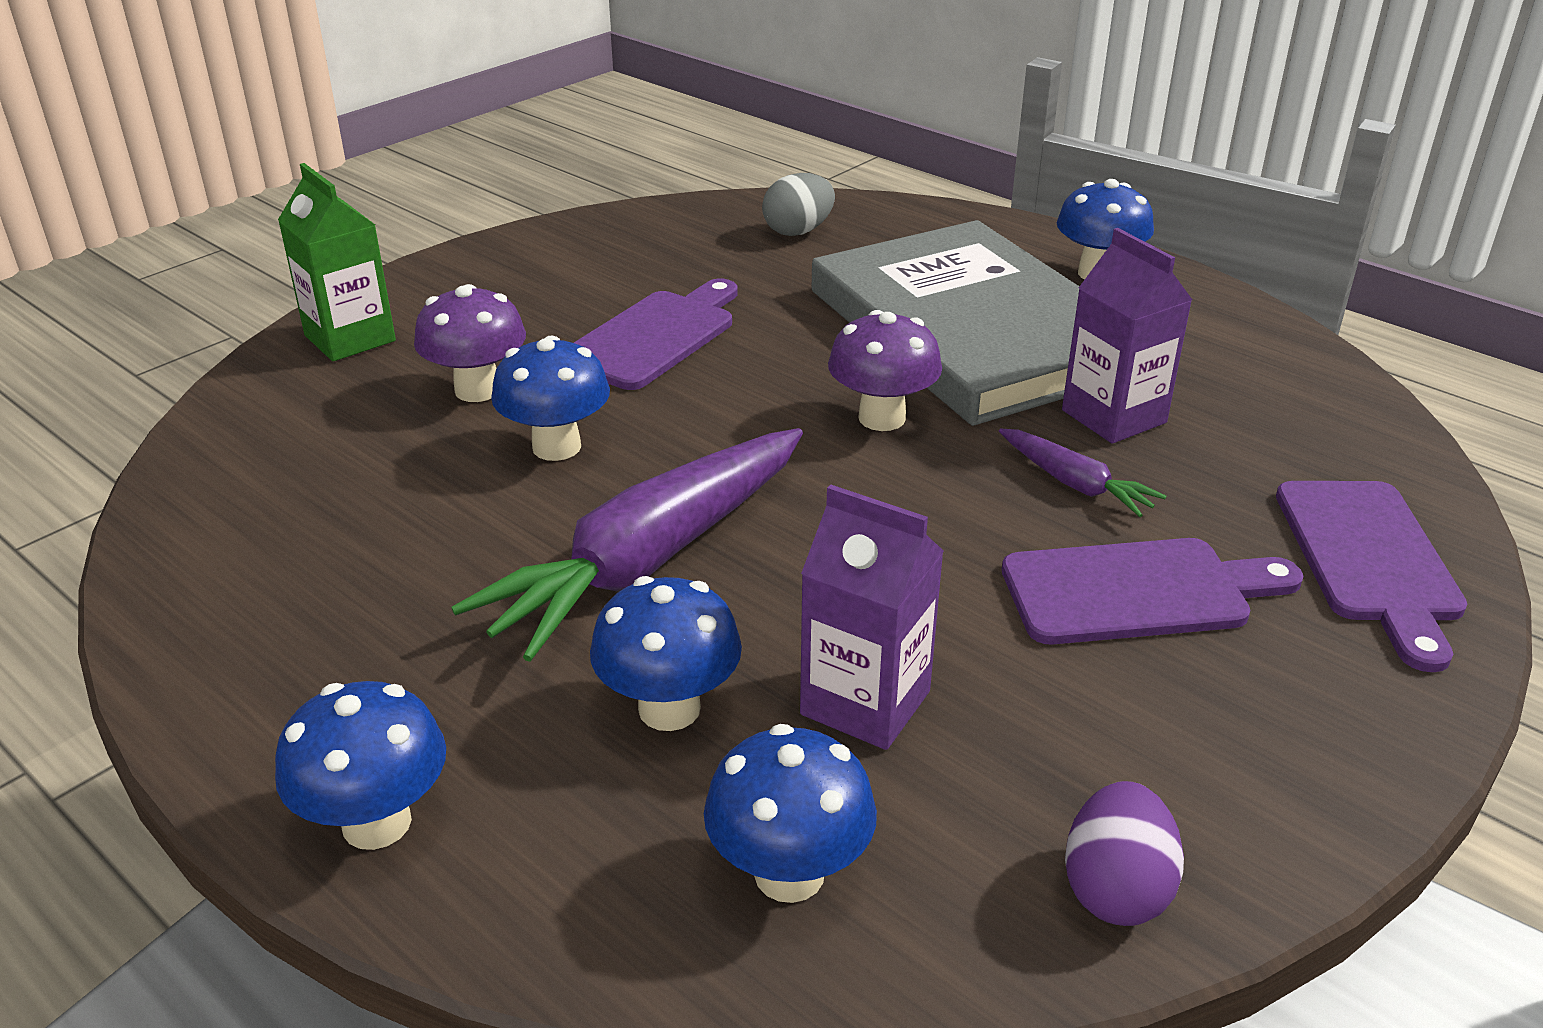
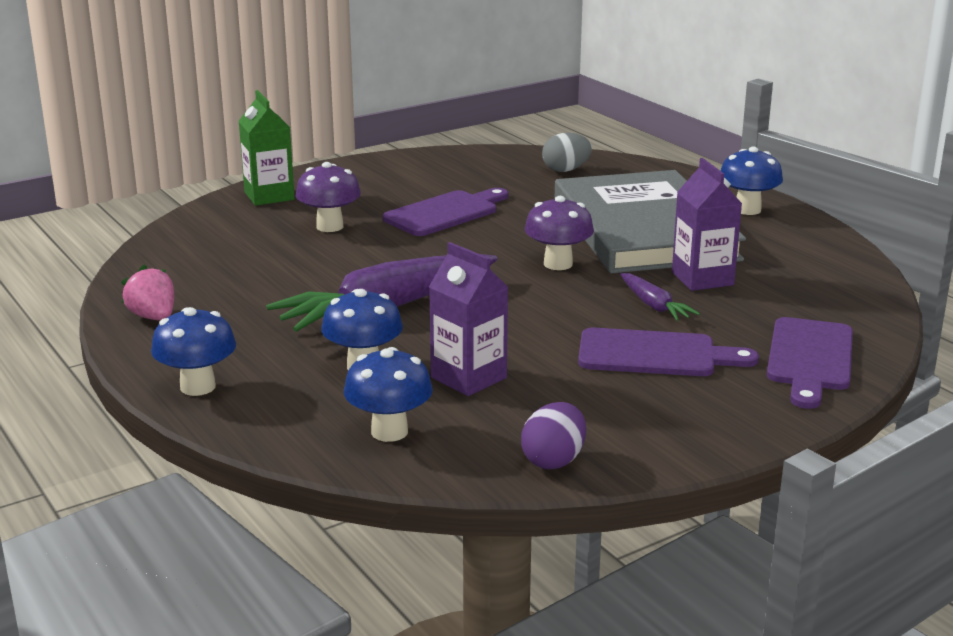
camera: 15 degrees right, 10 degrees down
blue mushroom [491,335,610,461] -> none
none -> pink strawberry [121,265,174,321]

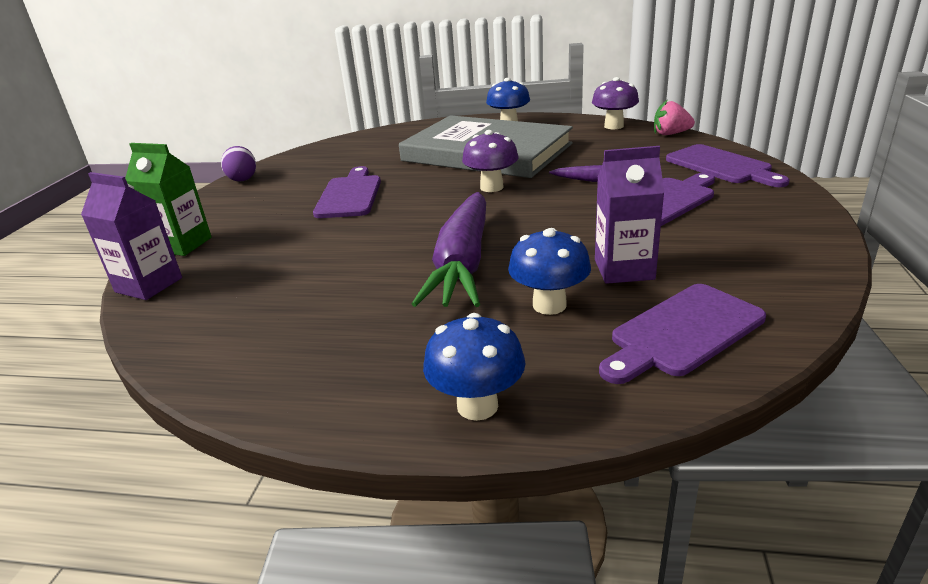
camera: 45 degrees left, 5 degrees up
pink strawberry [121,265,174,321] -> pink strawberry moved to [654,100,695,135]
purple mushroom [296,162,361,232] -> purple mushroom moved to [592,77,639,129]
blue mushroom [344,347,433,442] -> purple cutting board [599,284,766,384]
purple egg [521,402,586,470] -> purple egg moved to [221,146,256,182]
grey egg [542,133,592,172] -> none
purple carton [672,158,742,291] -> purple carton moved to [81,172,182,300]

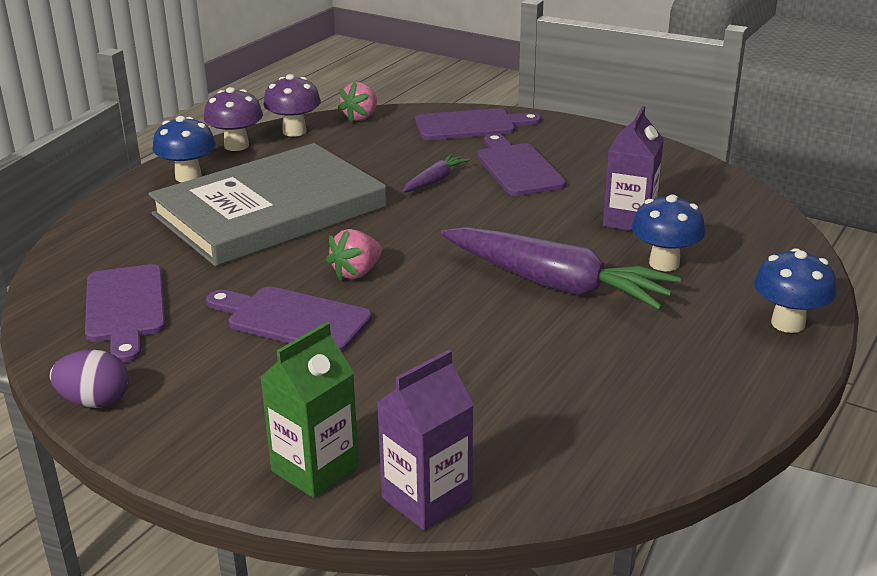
camera: 70 degrees left, 0 degrees up
purple mushroom [462,130,519,192] -> purple mushroom moved to [204,87,263,151]
purple cutting board [599,284,766,384] -> purple cutting board moved to [85,264,166,363]
none -> pink strawberry [326,229,382,280]

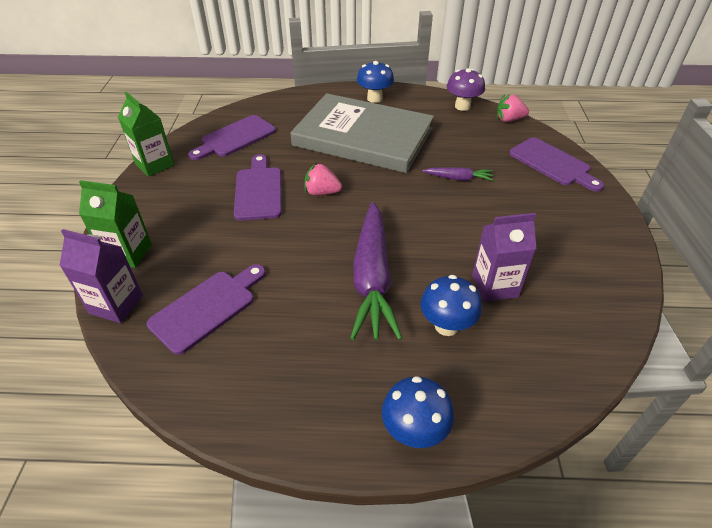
camera: 60 degrees right, 15 degrees up
purple egg [50,350,129,408] -> green carton [118,92,174,177]
purple mushroom [204,87,263,151] -> none
purple cutting board [477,134,566,196] -> purple cutting board moved to [147,264,266,355]

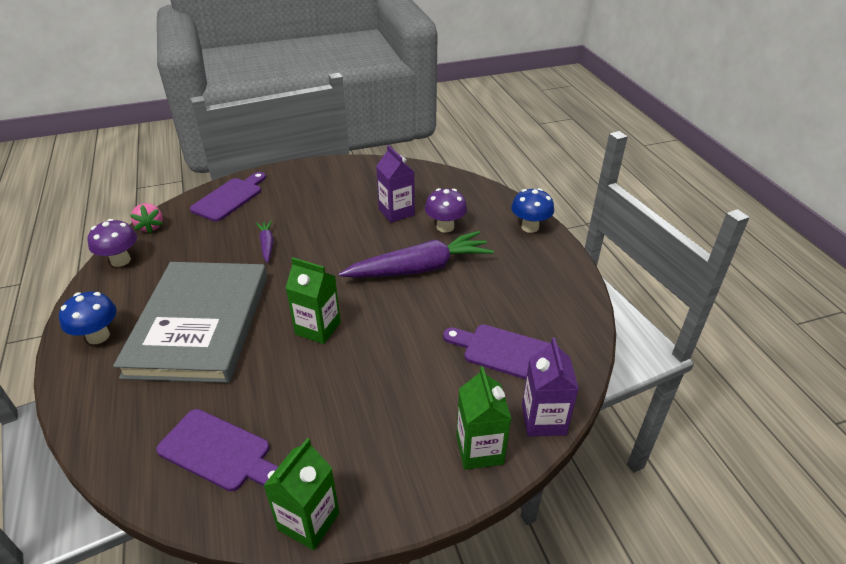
camera: 110 degrees left, 5 degrees down
purple cutting board [234,154,282,221] -> none
pink strawberry [304,163,342,196] -> green carton [286,257,341,344]
blue mushroom [420,275,482,336] -> purple mushroom [425,188,467,233]

